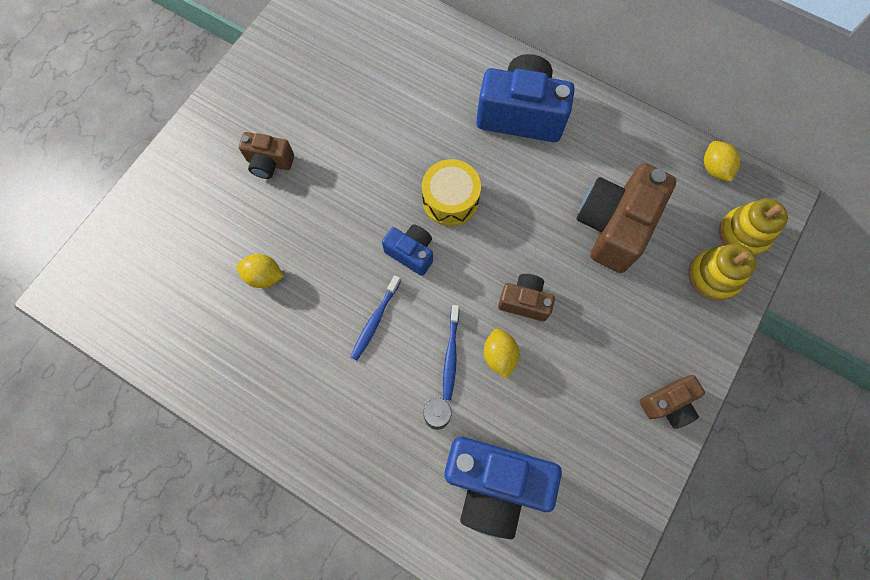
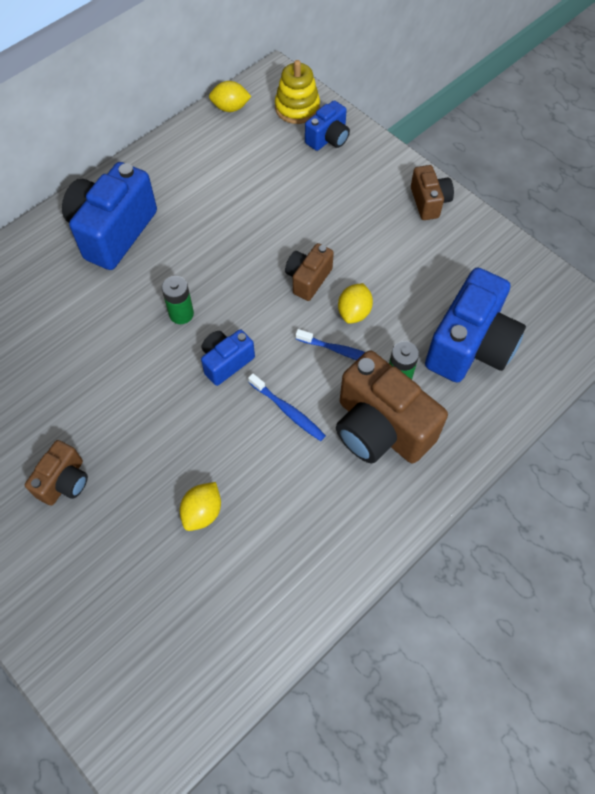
camera: 75 degrees left, 10 degrees down
yellow drum [422,159,481,226] -> green battery [162,276,194,324]
yellow lemon [484,329,519,379] -> yellow lemon turned 75 degrees counterclockwise [338,283,373,324]
brown camera [576,163,677,273] -> brown camera moved to [336,351,448,463]
yellow stacking toy [688,243,756,301] -> blue camera [305,100,350,151]

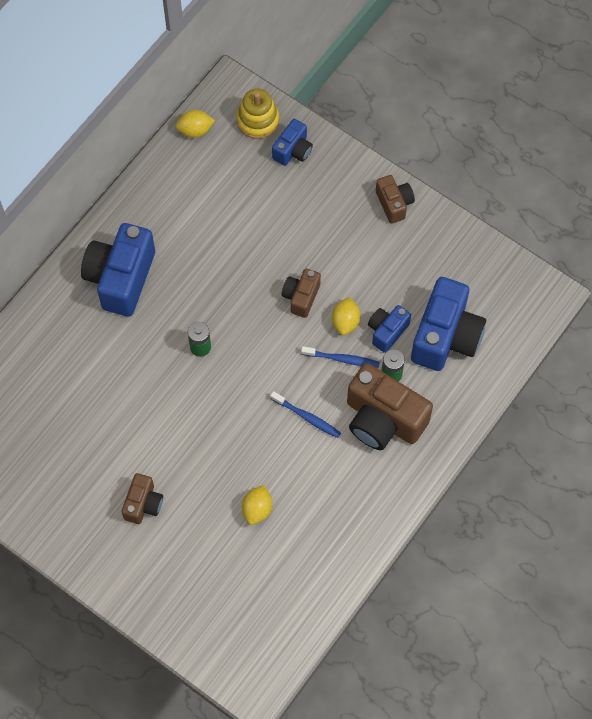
camera: 10 degrees left, 5 degrees up
blue camera [201,329,255,386] -> blue camera moved to [368,305,411,353]

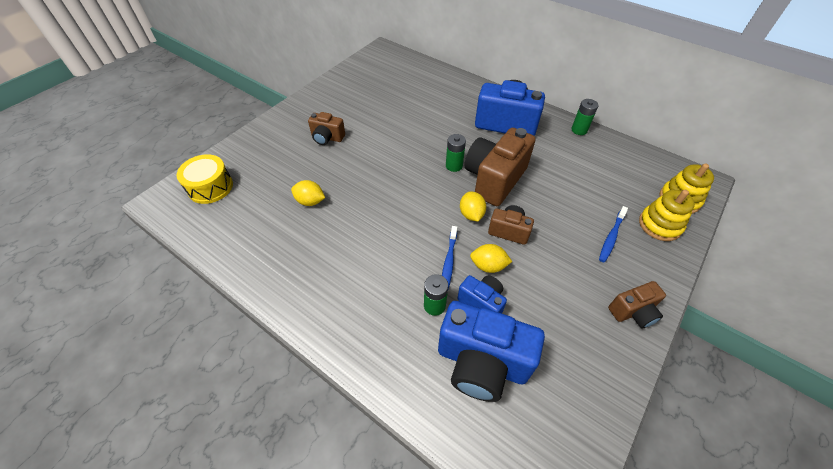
camera: 90 degrees right, 15 degrees down
yellow lemon [176,110,215,138] -> yellow lemon moved to [460,192,486,221]
blue toothbrush [270,391,341,438] -> blue toothbrush moved to [599,206,628,262]
blue camera [272,119,313,166] -> yellow stacking toy [639,190,695,241]
brown camera [347,363,433,450] -> brown camera moved to [465,128,536,206]
none -> yellow drum [177,154,233,204]
none -> green battery [572,99,598,135]

